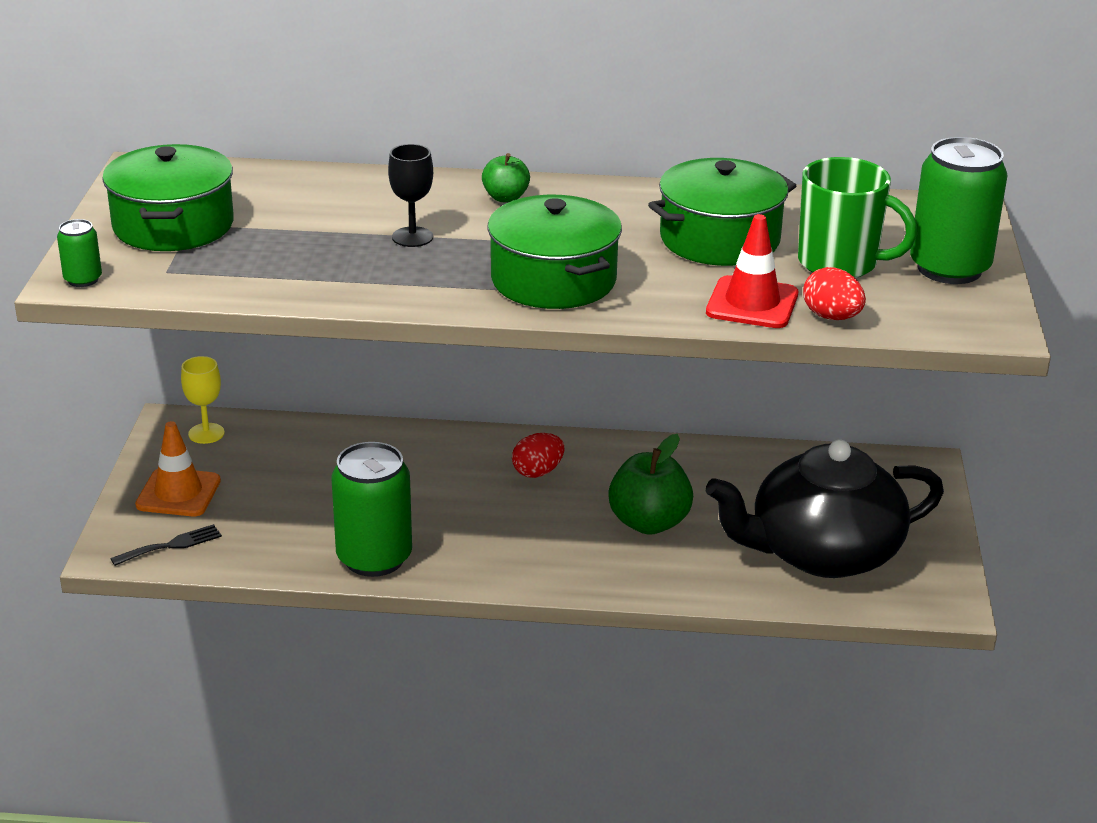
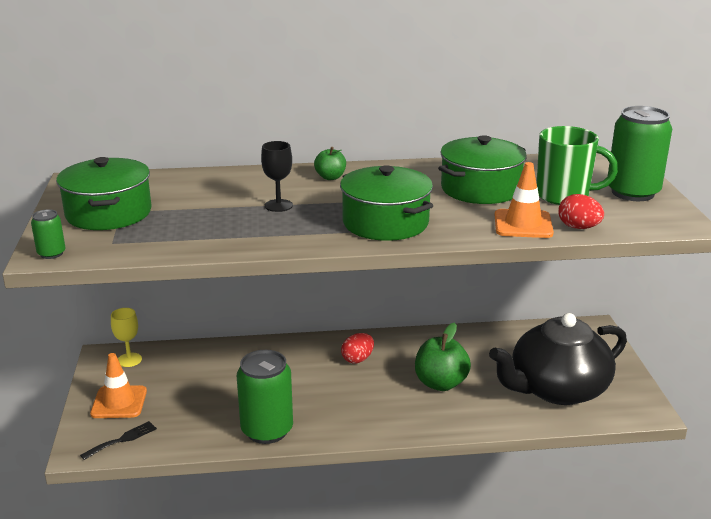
camera: 10 degrees left, 5 degrees down
red traffic cone [706,214,798,328] -> orange traffic cone [495,162,554,238]

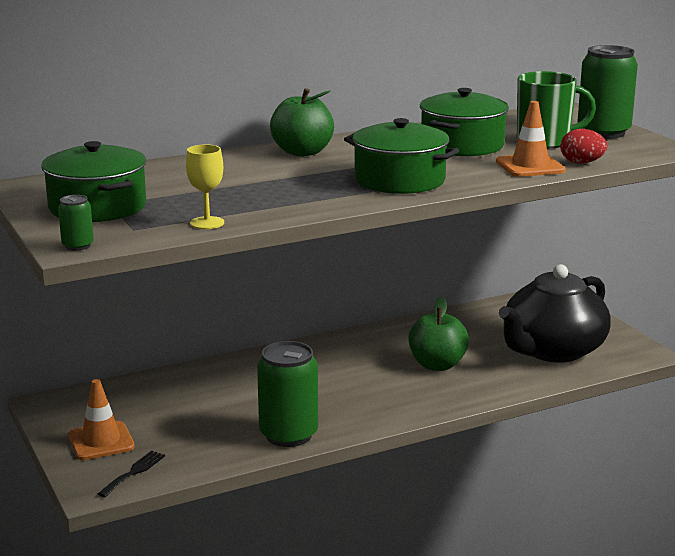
camera: 20 degrees left, 5 degrees down
yellow goblet [111,308,142,367] -> yellow goblet moved to [186,144,224,229]
black goblet [261,141,293,212] -> none
green apple [314,147,346,180] -> green apple [270,88,334,156], size x1.80
red egg [341,333,374,363] -> none

